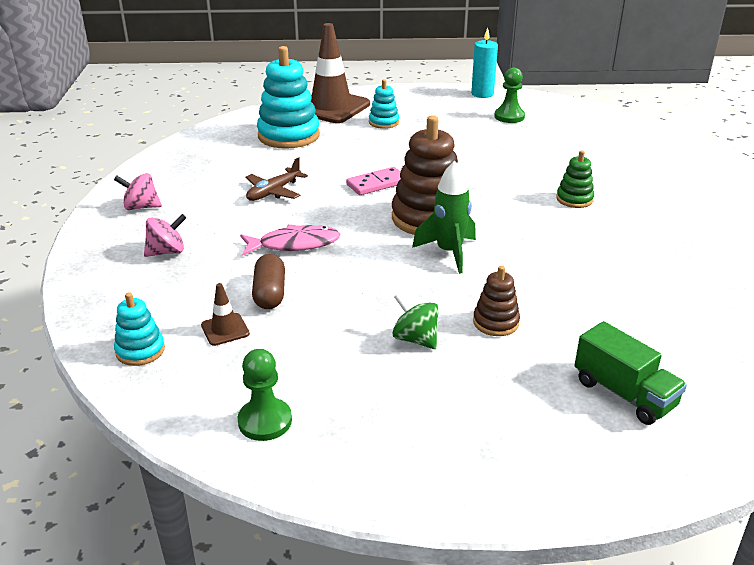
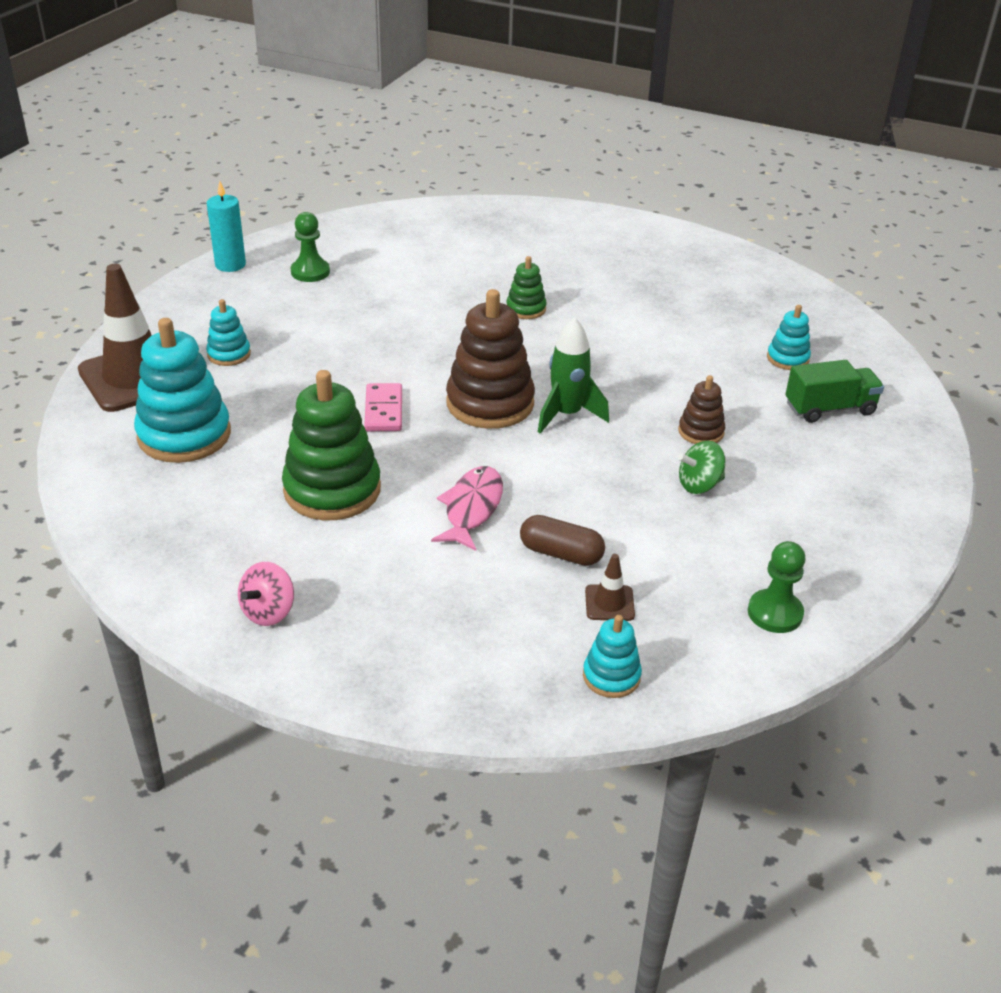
camera: 65 degrees left, 5 degrees up
pink spinning top [144,214,186,257] -> none
brown plane [246,157,308,201] -> green stacking toy [282,370,381,520]
none -> turquoise stacking toy [767,305,811,370]

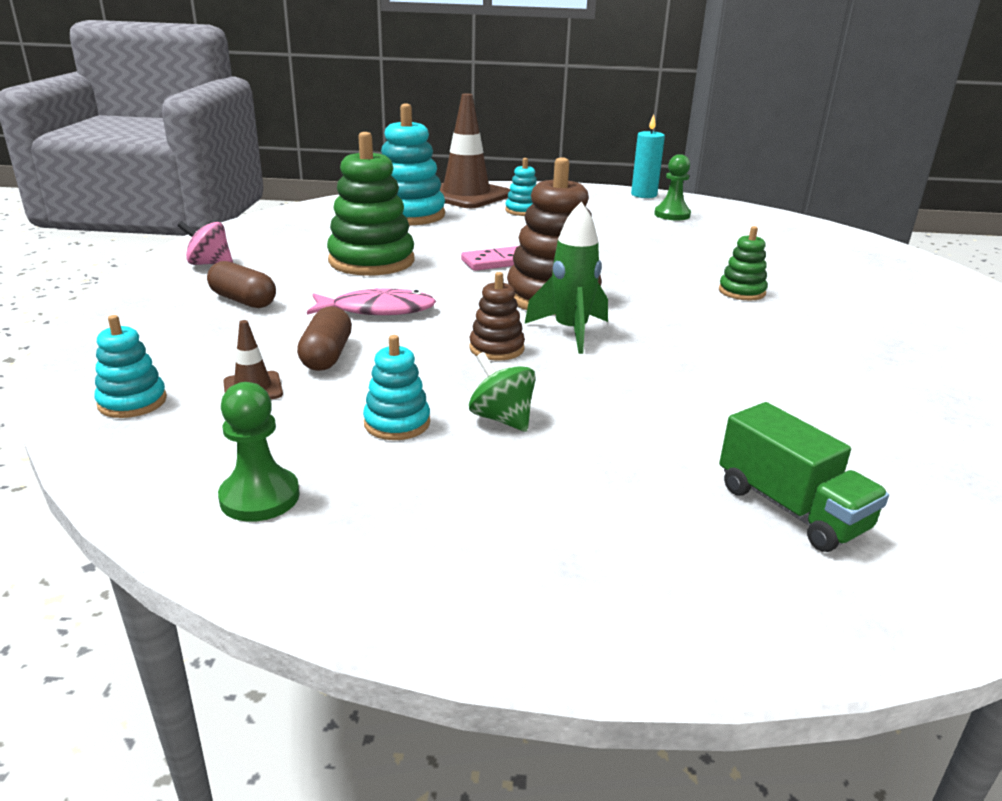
camera: 70 degrees right, 10 degrees down
brown stacking toy [678,375,725,444] -> brown stacking toy moved to [470,272,525,360]
turquoise stacking toy [767,305,811,370] -> turquoise stacking toy moved to [363,335,430,440]
none -> brown capsule [207,261,276,308]

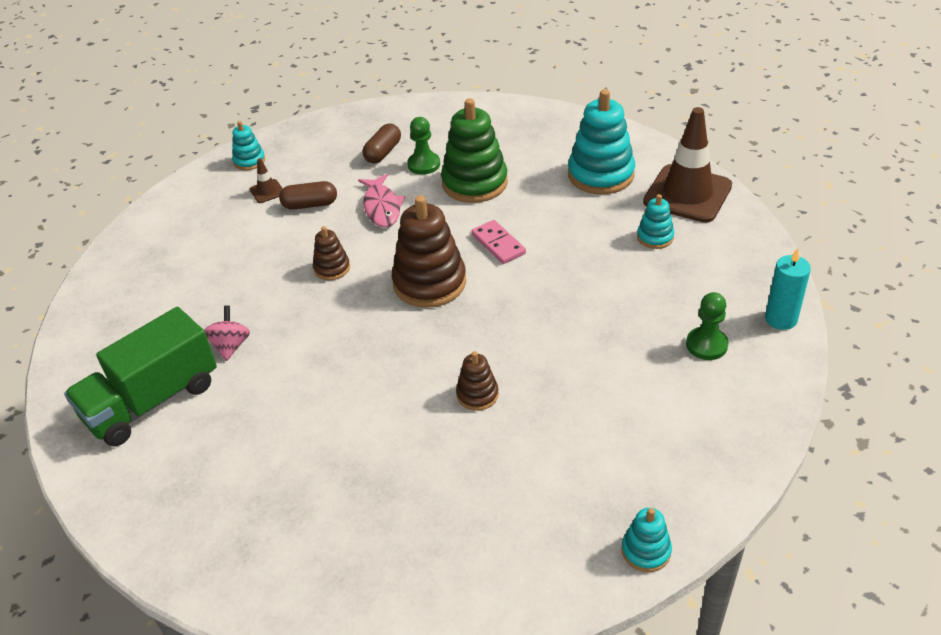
camera: 85 degrees right, 15 degrees up
pink spinning top [178,221,233,265] -> pink spinning top moved to [204,305,250,361]
green pawn [218,382,300,522] -> green pawn moved to [407,117,440,175]
turquoise stacking toy [363,335,430,440] -> turquoise stacking toy moved to [622,508,672,572]
green spinning top [469,352,536,432] -> none
green rocket [525,202,608,354] -> none
green stacking toy [719,226,768,300] -> brown stacking toy [456,351,499,411]
green truck [719,402,889,552] -> green truck [64,307,217,447], size x1.63

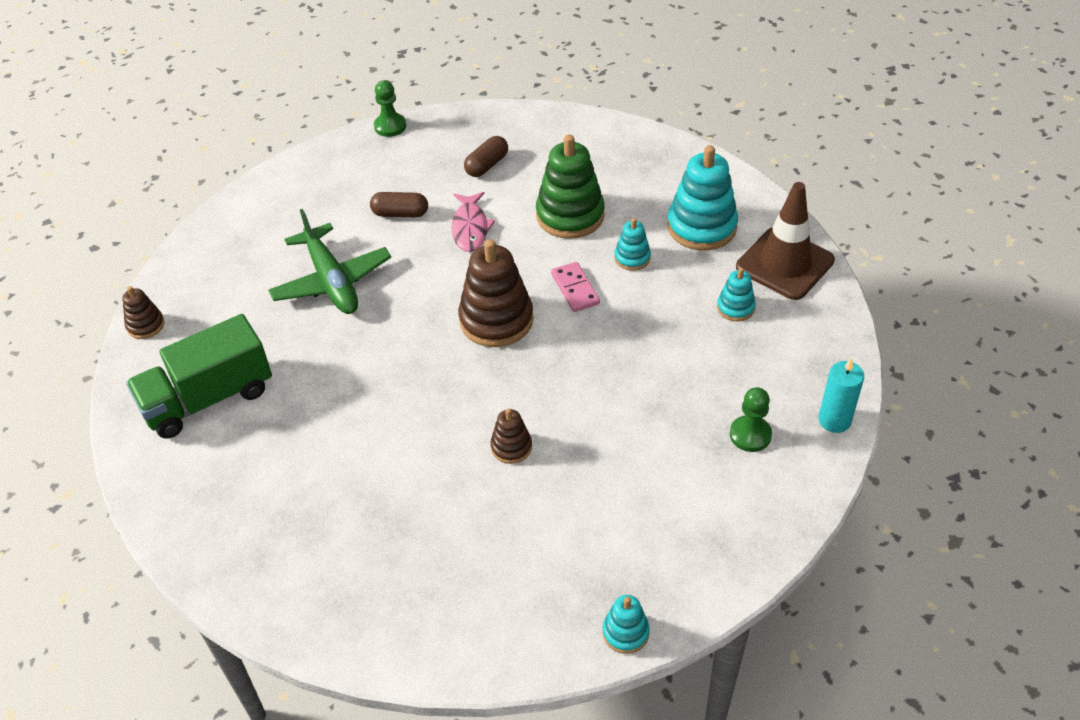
camera: 10 degrees right, 5 degrees up
pink spinning top [204,305,250,361] -> none
turquoise stacking toy [232,121,265,170] -> turquoise stacking toy moved to [614,218,651,271]
brown traffic cone [250,158,283,203] -> none
brown stacking toy [313,226,350,280] -> brown stacking toy moved to [122,286,164,339]
green pawn [407,117,440,175] -> green pawn moved to [374,80,406,137]
none -> green plane [268,209,391,314]

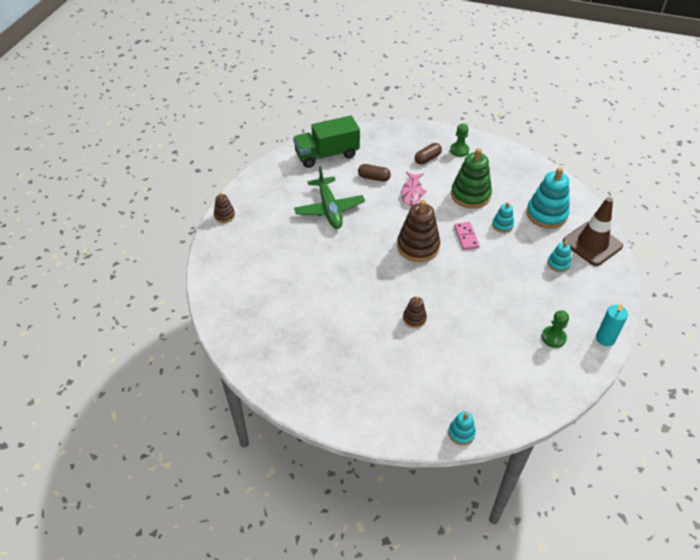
camera: 10 degrees right, 0 degrees up
green truck [126,314,272,439] -> green truck moved to [293,116,360,168]
green pawn [374,80,406,137] -> green pawn moved to [450,124,469,157]

